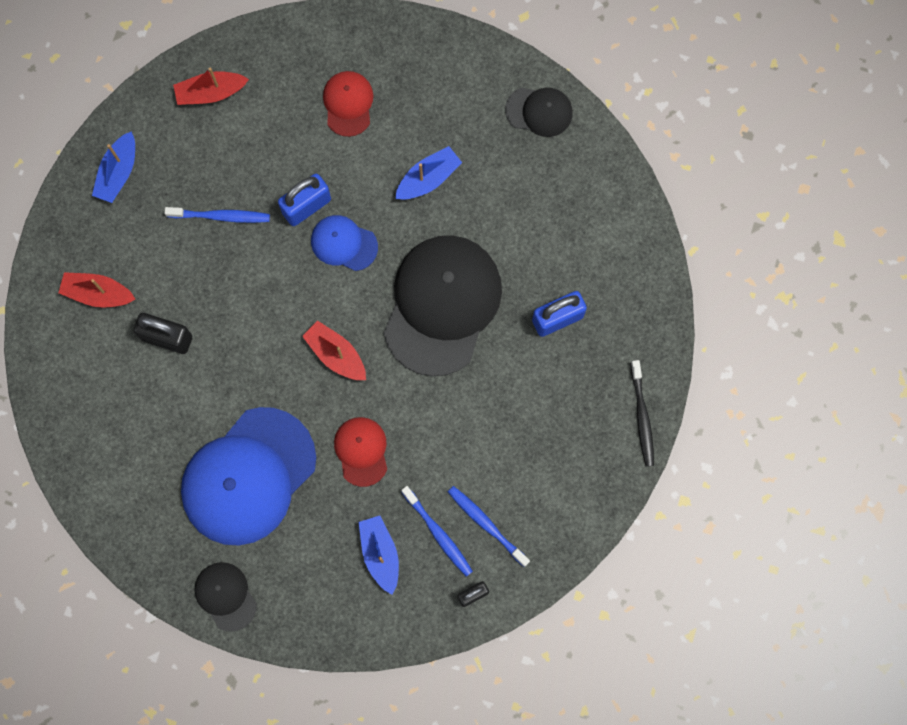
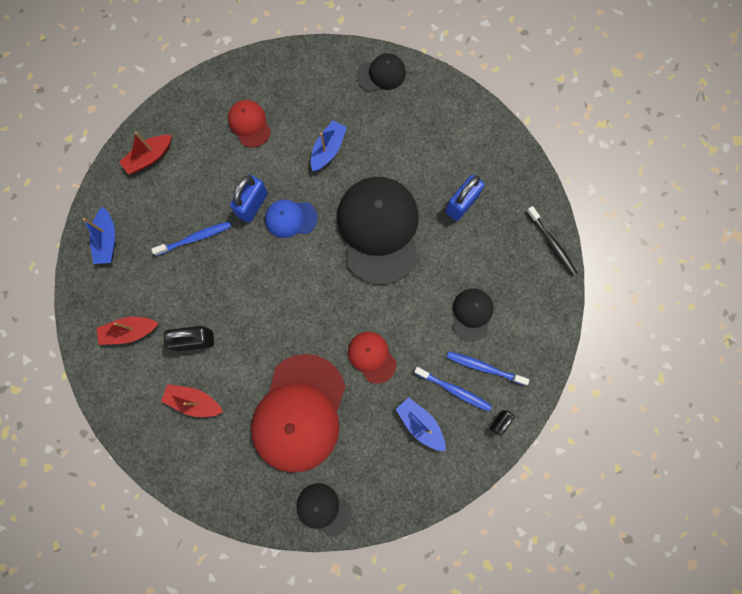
camera: 25 degrees left, 0 degrees up
blue cap [181,407,316,546] -> red cap [251,354,346,473]
red boat [302,321,366,380] -> red boat moved to [161,384,223,417]
none -> black cap [453,288,493,342]

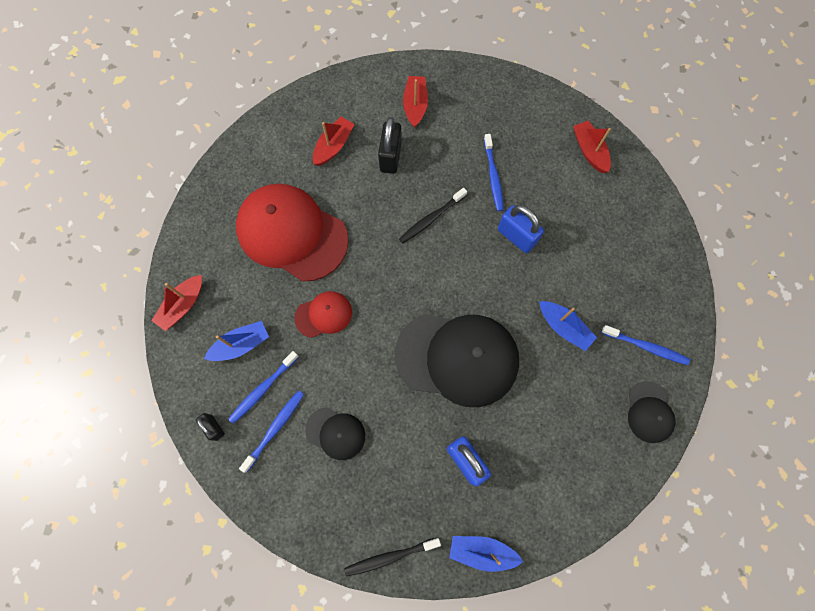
camera: 105 degrees right, 5 degrees down
blue boat [83,207,115,264] -> blue boat moved to [449,536,524,572]
red cap [228,100,271,148] -> none
blue cap [265,200,318,238] -> none
black cap [297,483,352,537] -> none
none -> red boat [151,275,202,331]
none -> black toothbrush [399,188,467,243]
none -> blue toothbrush [601,325,690,365]

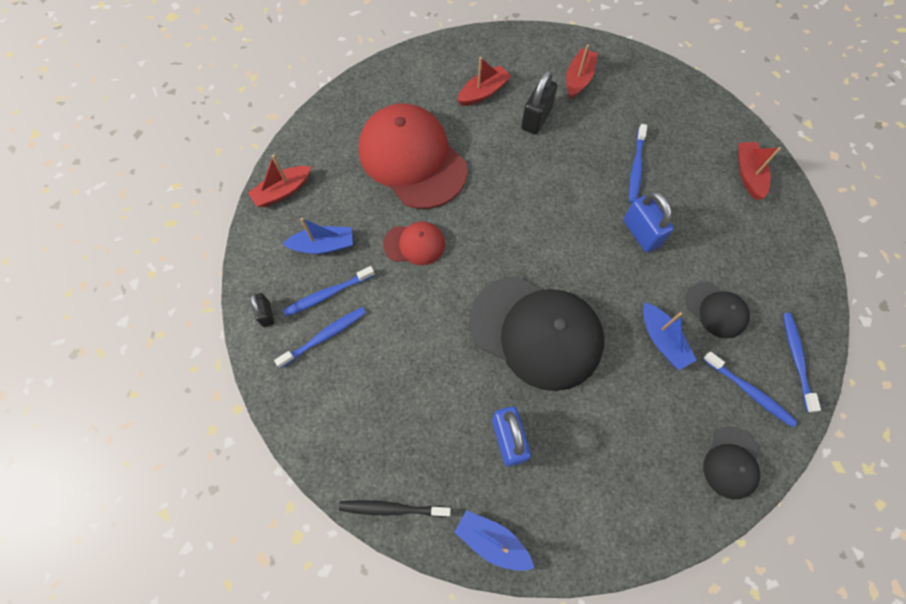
camera: 20 degrees right, 5 degrees down
black cap [305,407,365,460] -> black cap moved to [686,282,750,338]
black toothbrush [399,188,467,243] -> none
none -> blue toothbrush [783,313,821,412]

